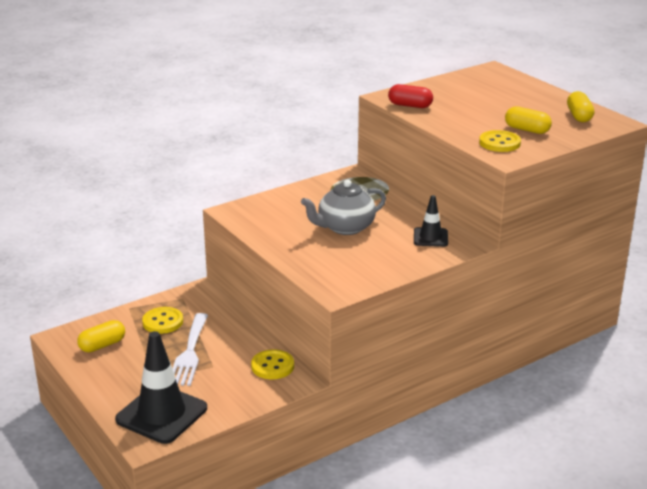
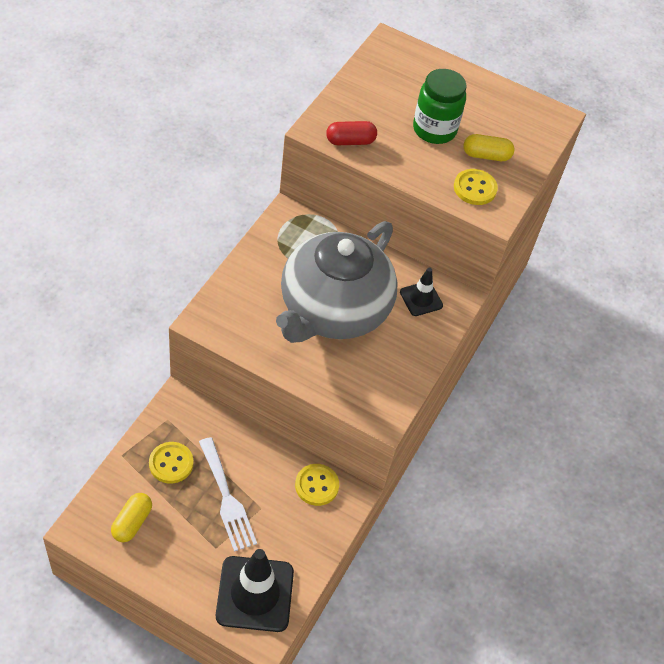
camera: 35 degrees left, 25 degrees up
grey teapot [301,179,386,235] -> grey teapot [276,221,398,343], size x1.85
yellow capsule [567,91,594,122] -> none
none -> green jar [413,69,467,144]

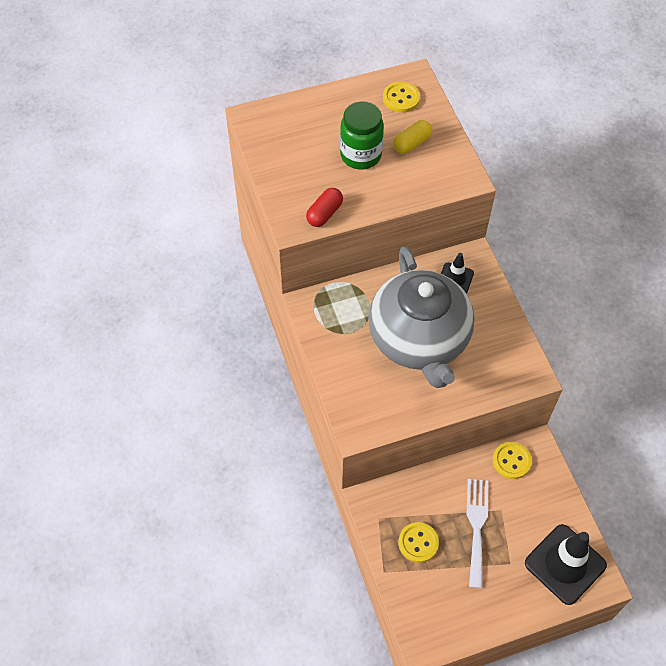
camera: 40 degrees left, 5 degrees up
yellow capsule [111,493,152,542] -> none
white fork [199,437,257,552] -> white fork turned 105 degrees counterclockwise [467,479,488,588]
yellow button [454,169,498,205] -> yellow button moved to [383,82,420,113]

